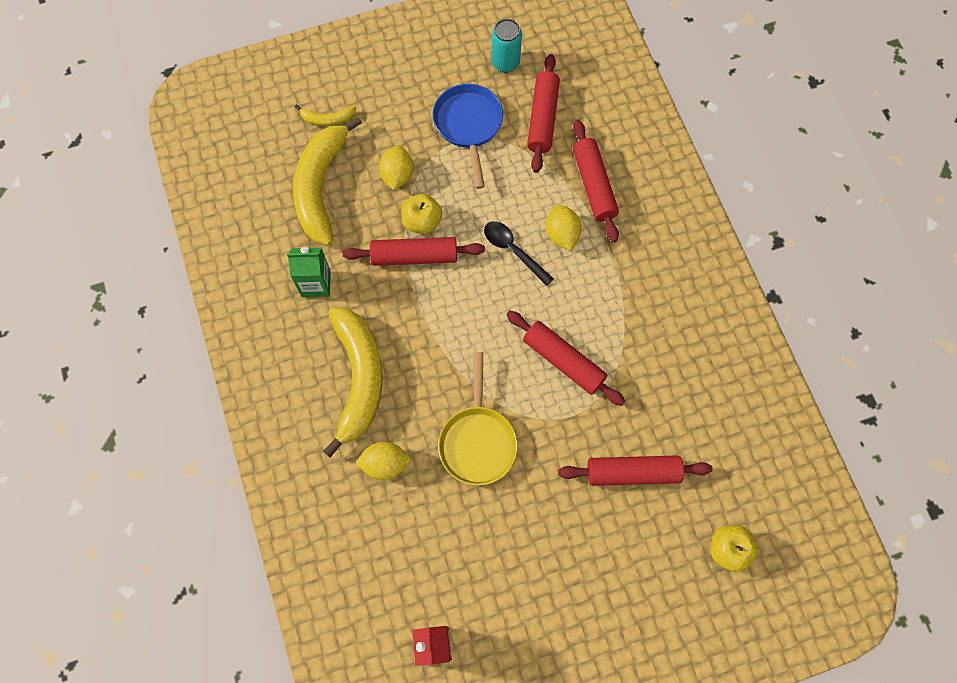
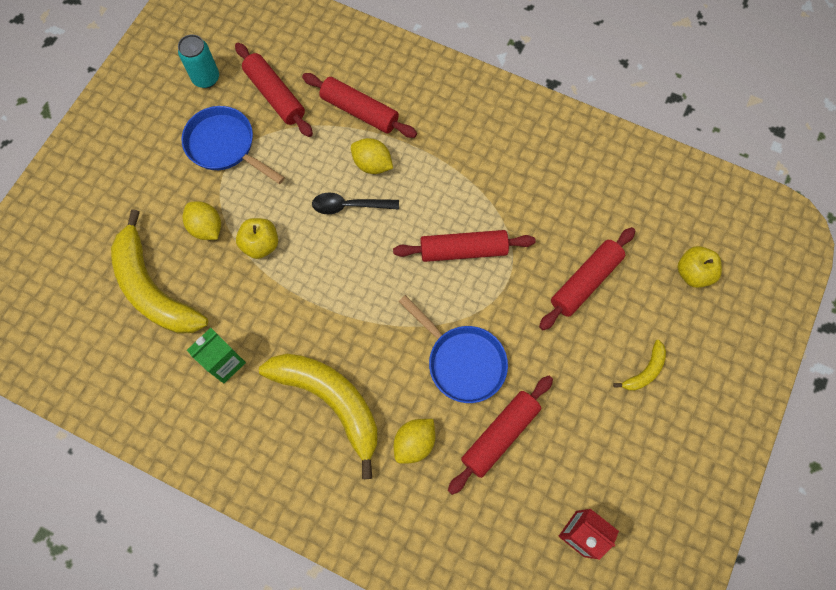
camera: 45 degrees left, 0 degrees up
yellow banana [295,105,356,126] -> yellow banana moved to [613,340,666,391]
red rolling pin [343,237,485,266] -> red rolling pin moved to [448,375,553,495]
yellow pan [438,352,518,486] -> blue pan [399,295,508,403]

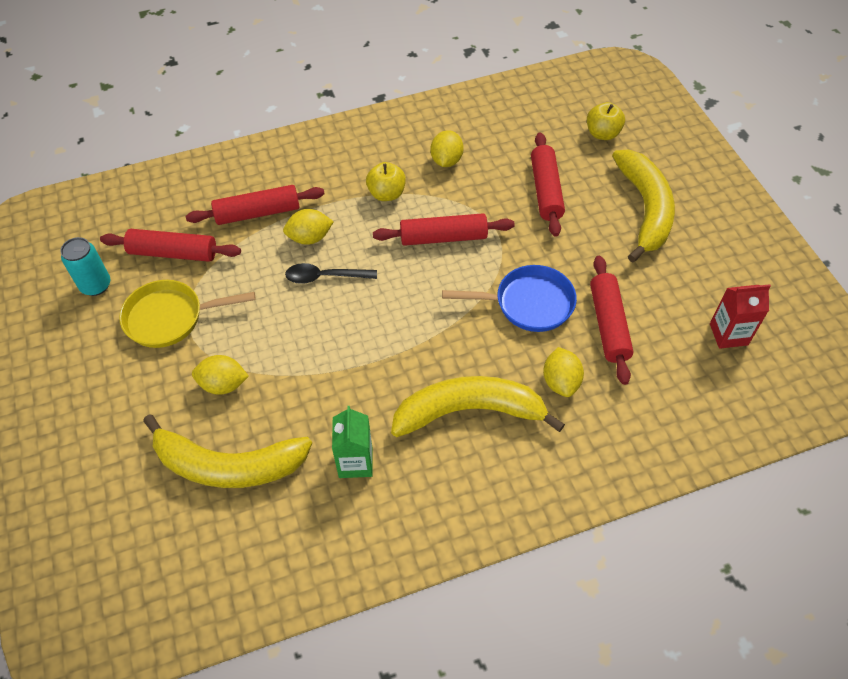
camera: 45 degrees left, 15 degrees down
blue pan [181,106,285,184] -> yellow pan [119,280,255,348]
yellow apple [236,218,278,259] -> yellow apple moved to [366,162,406,201]
black spoon [312,193,399,214] -> black spoon turned 45 degrees clockwise [285,263,377,284]
red rolling pin [393,230,536,262] -> red rolling pin turned 45 degrees clockwise [373,213,515,246]
yellow banana [613,340,666,391] -> yellow banana [612,150,675,263], size x2.25
none -> yellow lemon [431,130,464,167]

